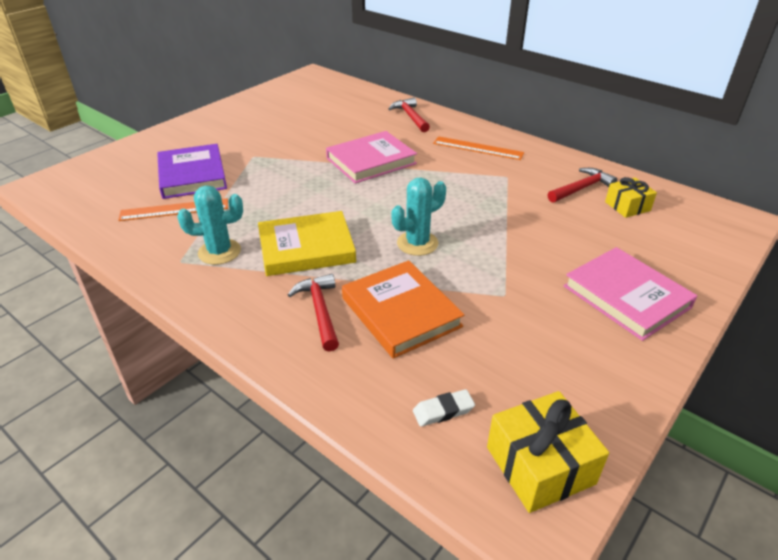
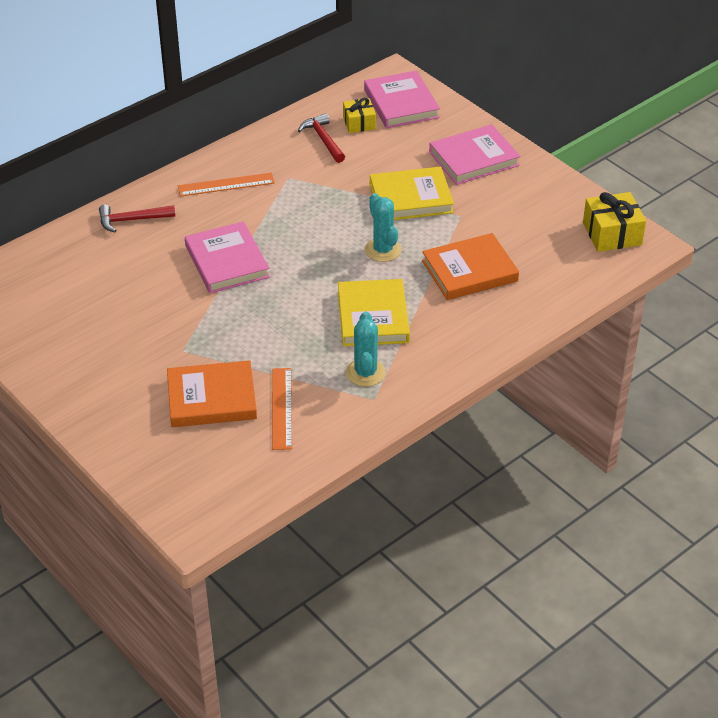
camera: 80 degrees left, 5 degrees up
purple book [157,144,227,199] -> orange book [167,360,257,427]
red hammer [288,274,339,351] -> none
white eraser [413,389,475,427] -> none
orange ruler [433,136,524,160] -> orange ruler turned 45 degrees clockwise [178,173,275,196]
none -> pink book [364,70,440,128]
none -> yellow book [370,167,454,220]

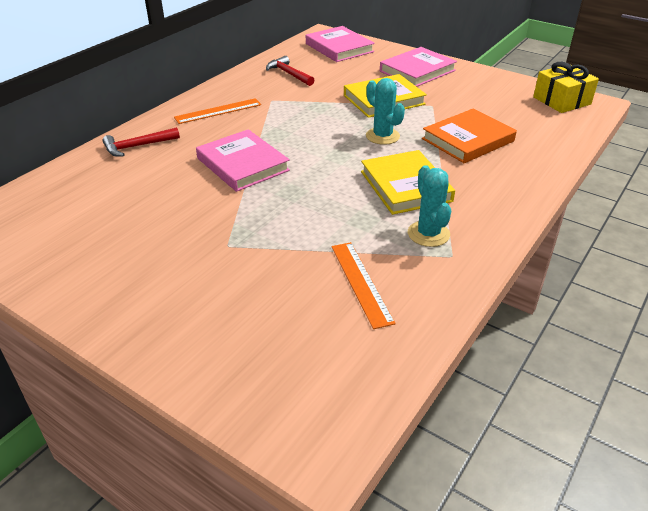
camera: 15 degrees left, 5 degrees down
orange book [167,360,257,427] -> none
yellow gift [343,98,376,133] -> none

